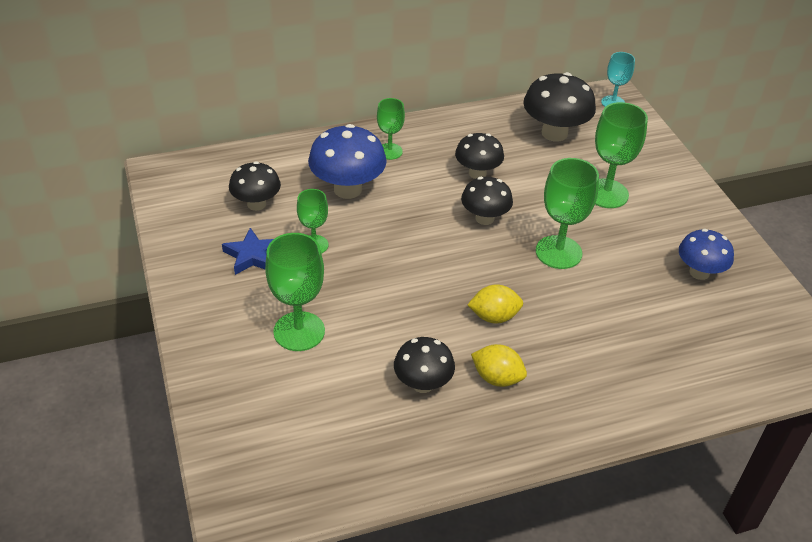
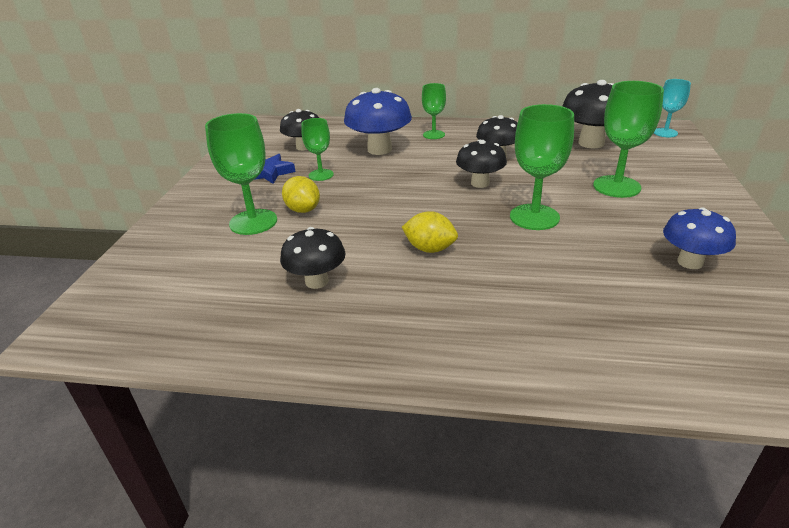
camera: 30 degrees right, 10 degrees down
yellow lemon [471,344,527,387] -> yellow lemon moved to [282,176,320,213]

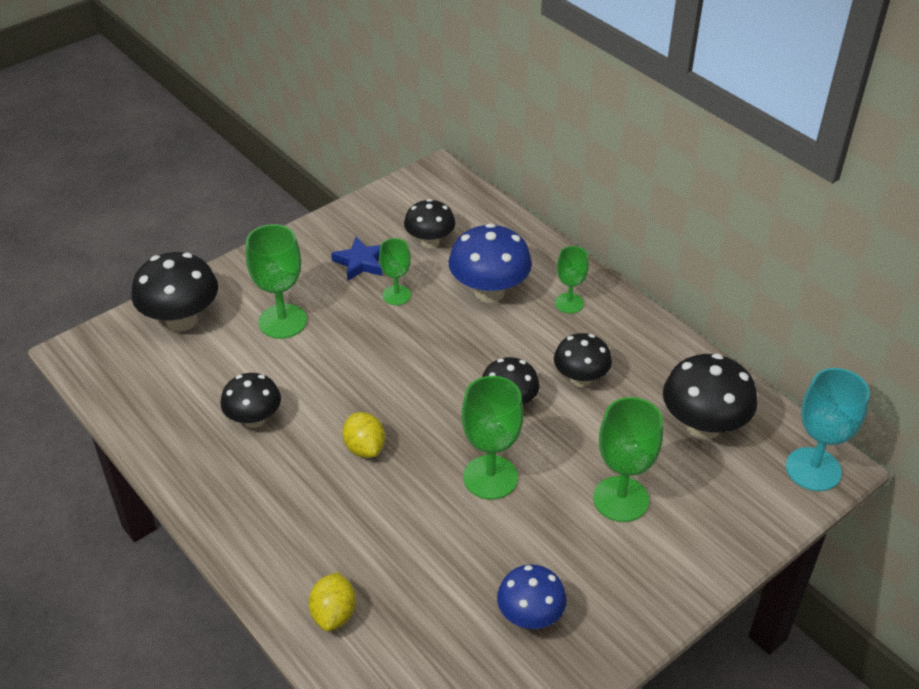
camera: 40 degrees right, 10 degrees up
yellow lemon [282,176,320,213] -> yellow lemon moved to [308,572,356,632]
turquoise goblet [654,79,691,137] -> turquoise goblet [786,368,870,491], size x1.65
none -> black mushroom [132,252,218,332]

